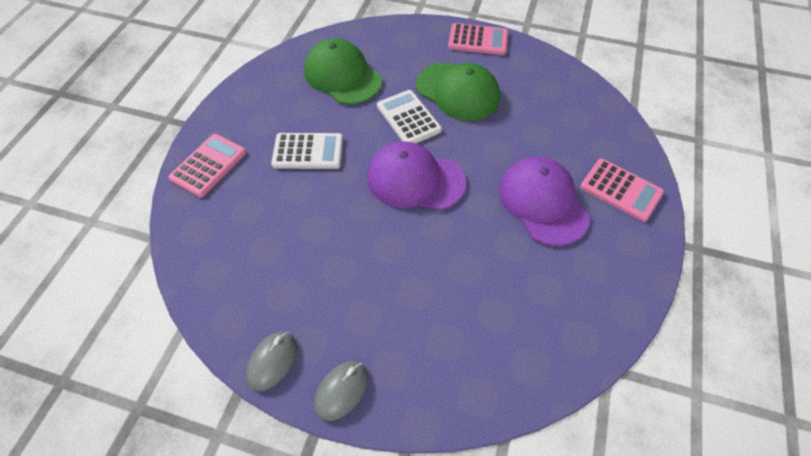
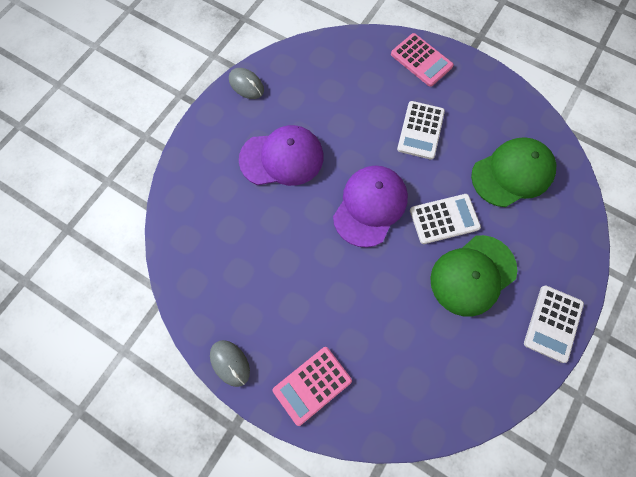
camera: 105 degrees right, 15 degrees up
grey mouse [314,361,368,421] -> grey mouse moved to [210,340,250,387]
pink calculator [448,23,508,55] -> white calculator [524,285,584,363]
purple cap [499,157,590,246] -> purple cap moved to [239,125,324,186]

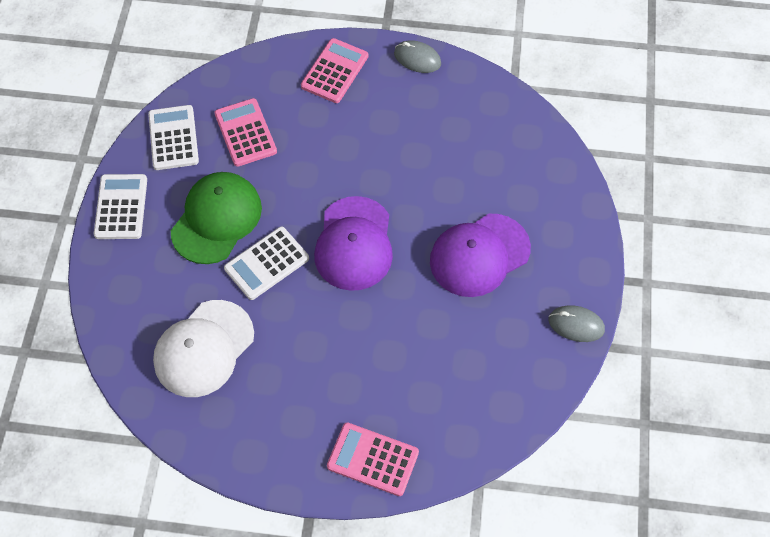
camera: 155 degrees right, 10 degrees down
white calculator [397,101,445,160] -> white calculator moved to [148,105,199,170]
green cap [471,137,556,207] -> white cap [153,300,254,397]
none -> pink calculator [214,98,277,167]

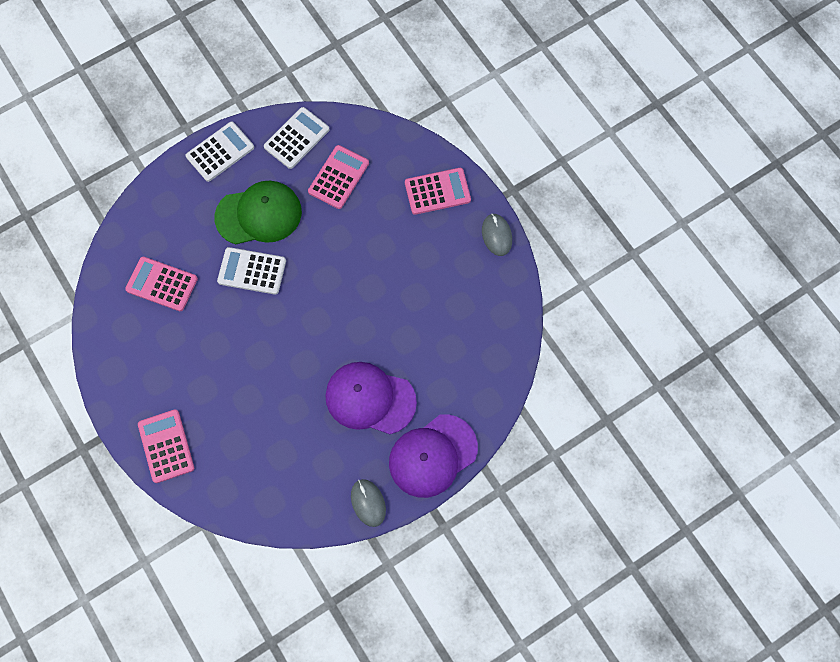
camera: 50 degrees right, 10 degrees up
white cap [153,300,254,397] -> pink calculator [125,257,198,311]
purple cap [314,196,393,291] -> purple cap moved to [389,414,478,498]

